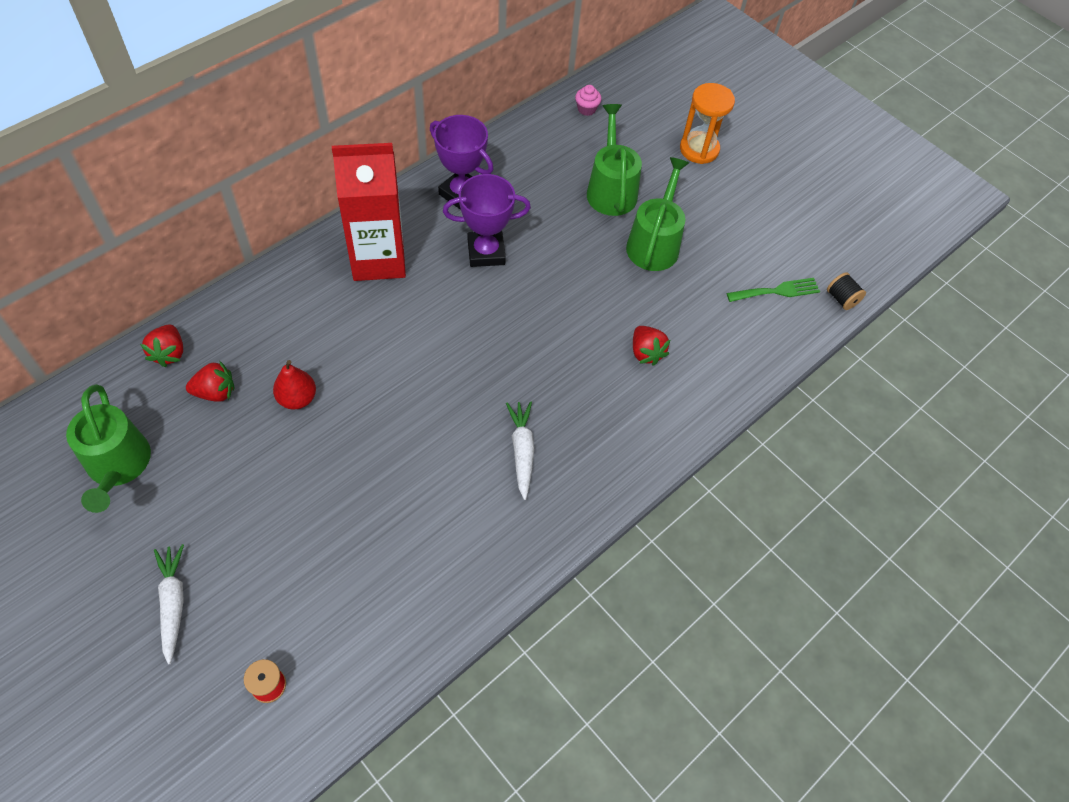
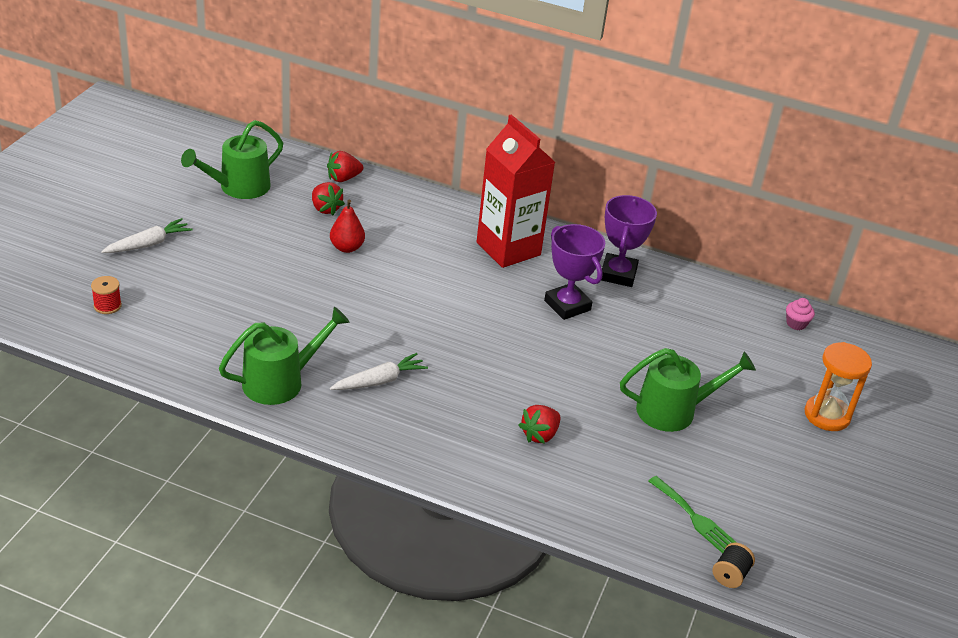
camera: 65 degrees right, 20 degrees down
green watering can [587,104,642,216] -> green watering can moved to [219,307,350,405]

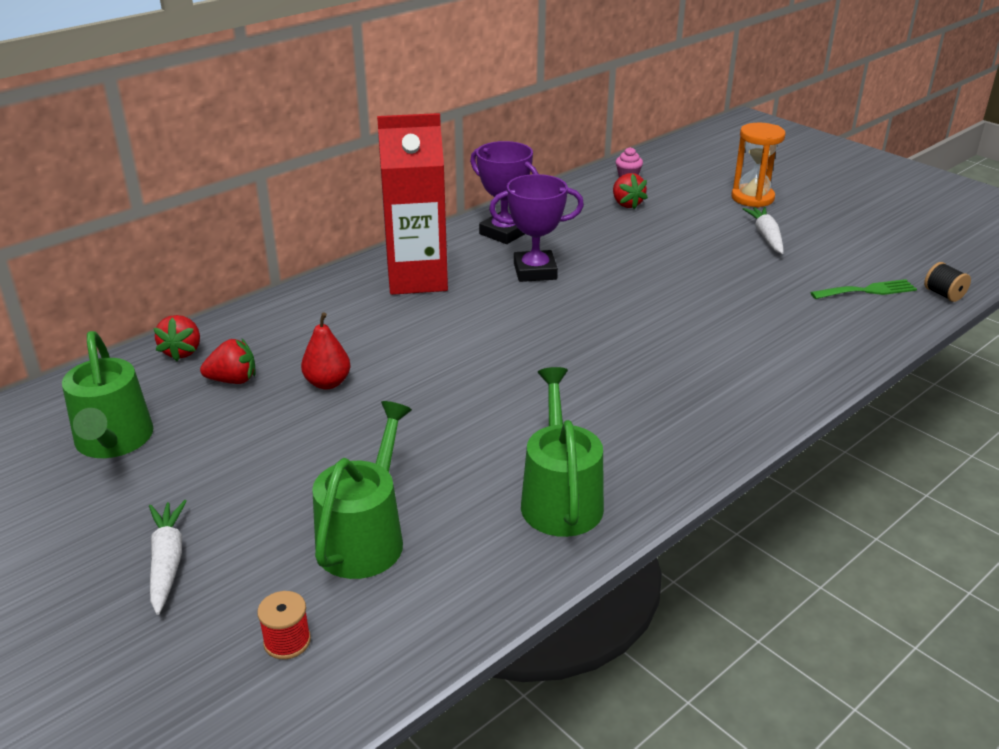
camera: 60 degrees left, 5 degrees down
white carrot [330,353,428,390] -> white carrot moved to [743,207,784,254]
red strawberry [519,405,561,444] -> red strawberry moved to [613,173,648,209]
green watering can [620,348,756,432] -> green watering can moved to [312,401,412,579]

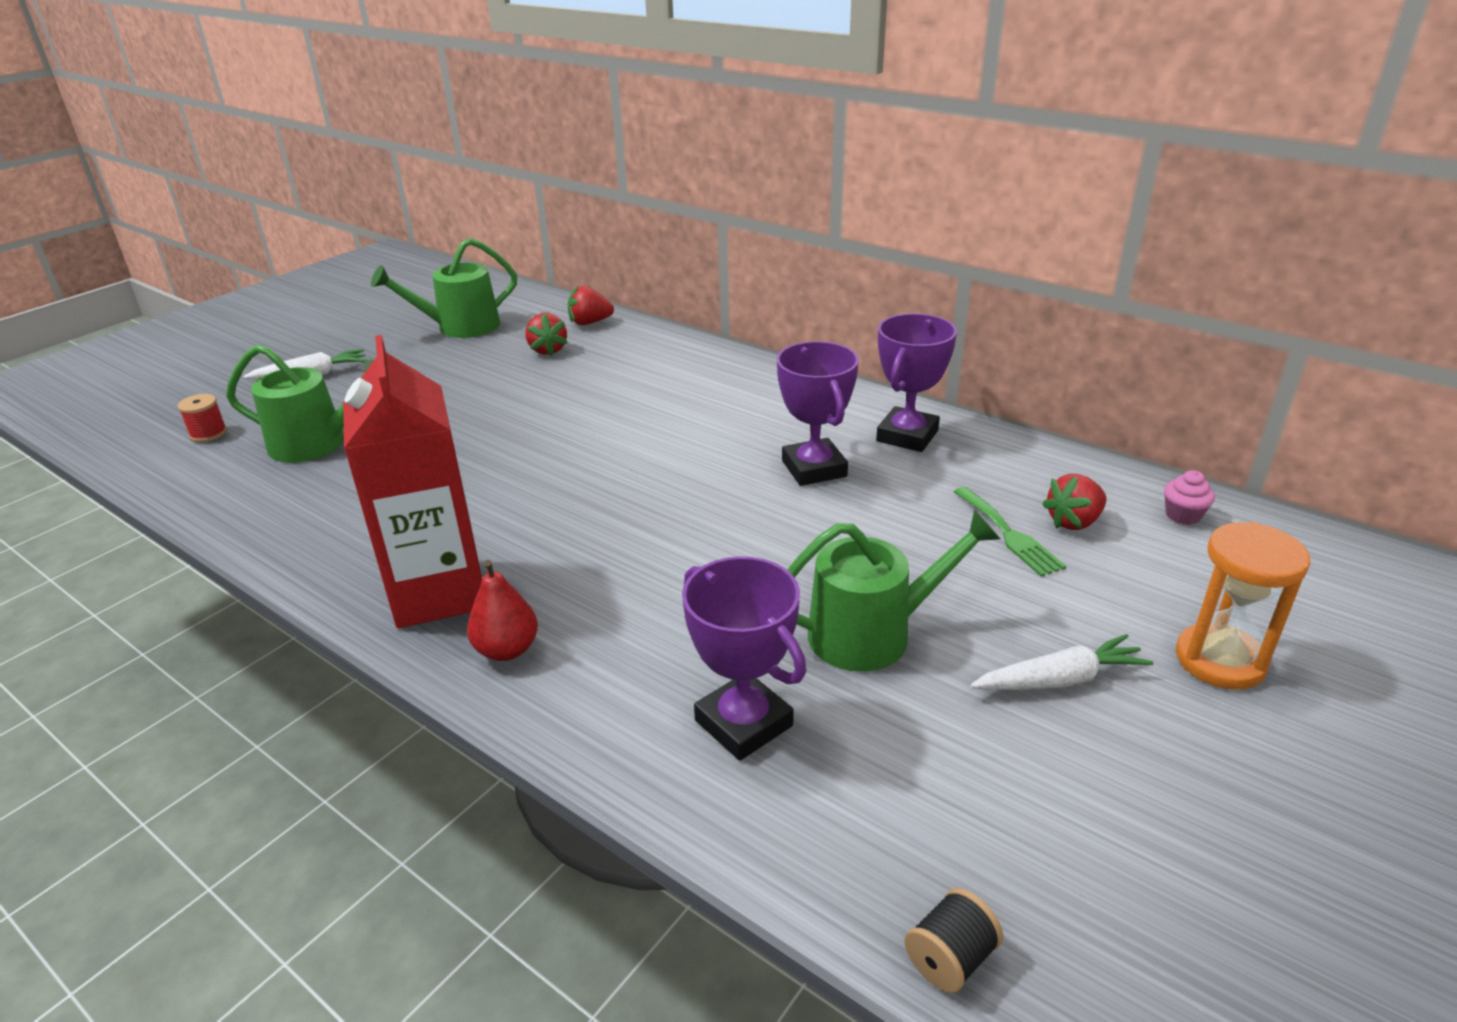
camera: 80 degrees right, 0 degrees up
red pear [301,312,351,390] -> red pear moved to [467,560,538,661]
red carton [377,113,448,295] -> red carton moved to [343,335,482,628]
green watering can [521,367,604,537] -> green watering can moved to [787,510,1000,672]
green fork [810,279,917,299] -> green fork moved to [954,487,1066,577]
none -> purple trophy [682,556,806,761]

